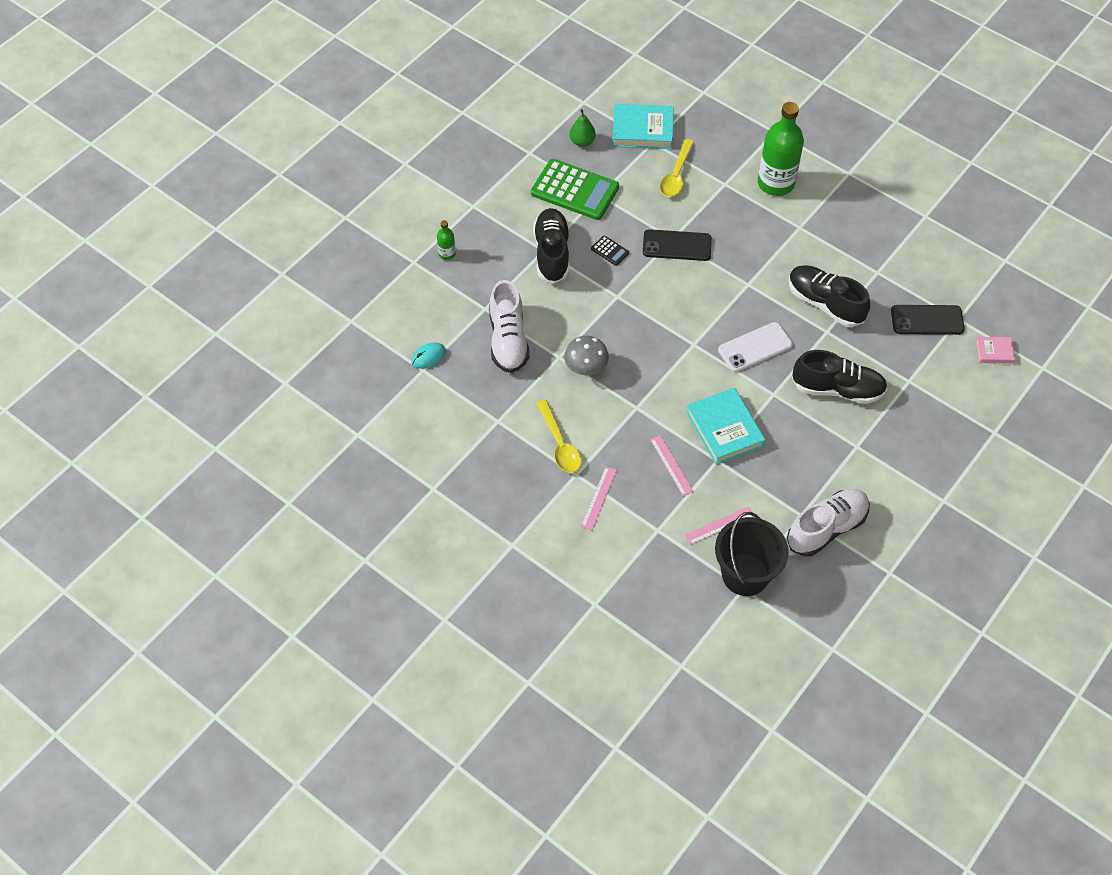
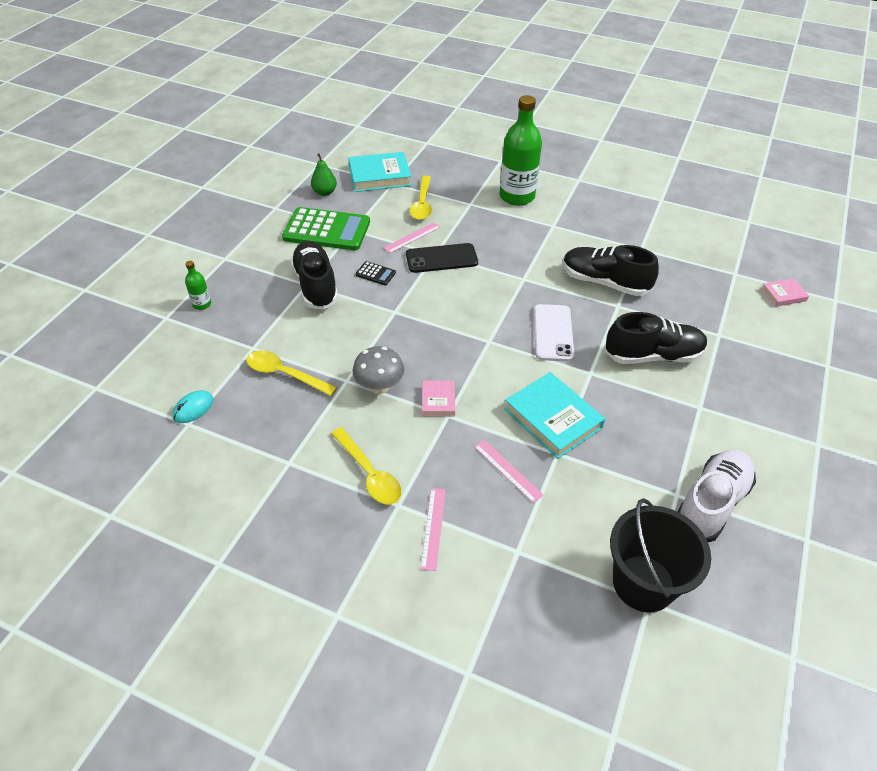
camera: 15 degrees left, 10 degrees down
white shoe [489,280,530,373] -> yellow spoon [247,350,337,396]
pink ruler [685,507,754,545] -> pink ruler moved to [384,222,440,253]
white phone [718,322,793,372] -> white phone turned 45 degrees counterclockwise [534,304,574,362]
black phone [891,305,965,335] -> none
none -> pink book [422,380,455,416]

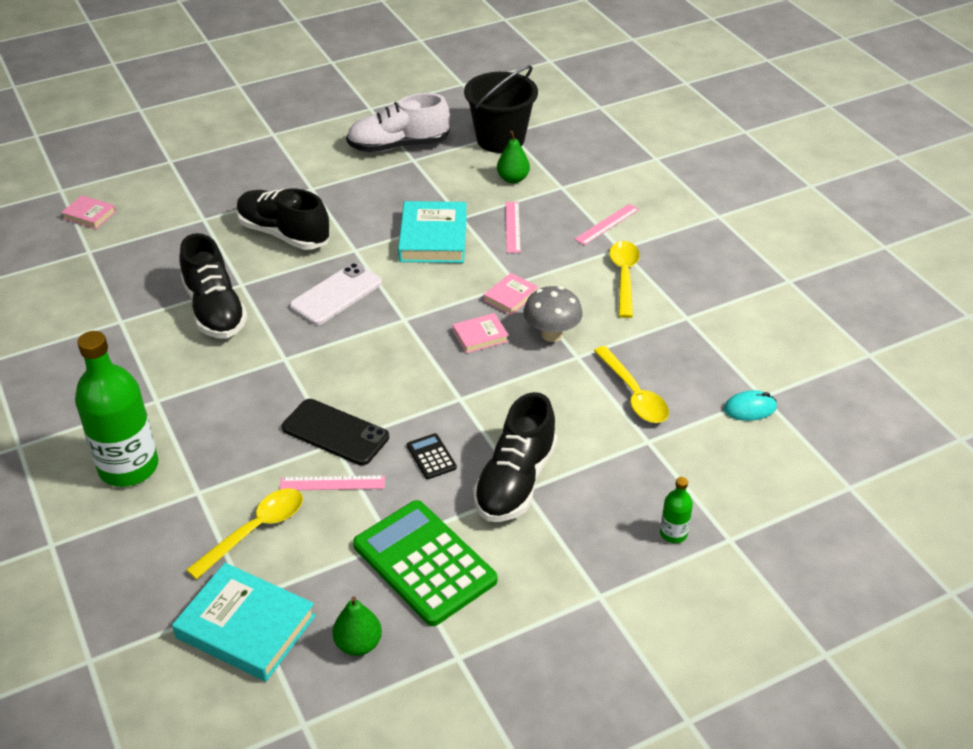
camera: 140 degrees left, 5 degrees down
none -> pink book [453,313,509,353]
none -> green pear [497,130,530,184]

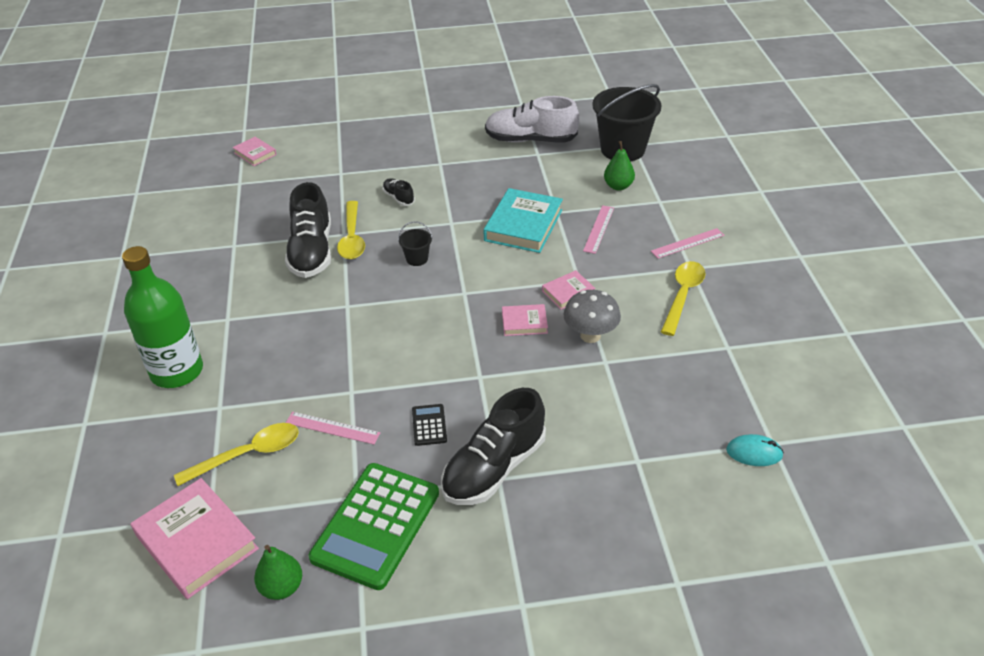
camera: 20 degrees right, 0 degrees up
turquoise book [172,563,316,681] -> pink book [131,478,259,599]
black shoe [236,189,330,250] -> black shoe [383,178,415,206], size x0.46
black phone [282,399,389,465] -> none
white phone [290,263,382,325] -> black bucket [398,221,432,266]
green calculator [353,500,498,626] -> green calculator turned 135 degrees counterclockwise [309,463,439,590]
yellow spoon [594,346,669,423] -> yellow spoon moved to [337,201,365,259]
green bottle [660,477,693,543] -> none

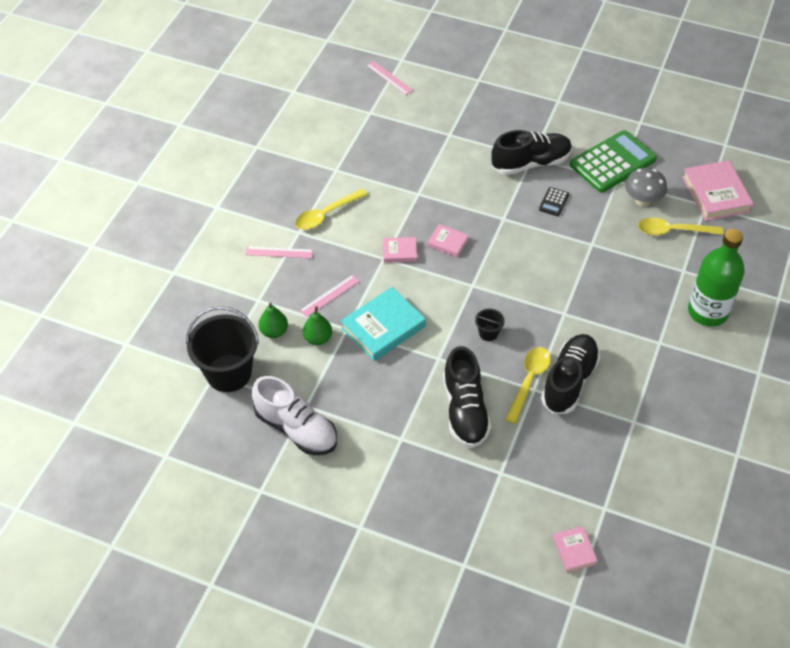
camera: 150 degrees left, 10 degrees up
green pear [254,545,302,600] -> green pear moved to [303,306,332,345]
pink ruler [286,412,380,445] -> pink ruler moved to [366,61,413,95]
black shoe [383,178,415,206] -> black shoe [443,346,491,448], size x2.17
grey mushroom [563,290,621,343] -> grey mushroom moved to [625,168,667,207]
turquoise mouse [726,434,784,466] -> none

